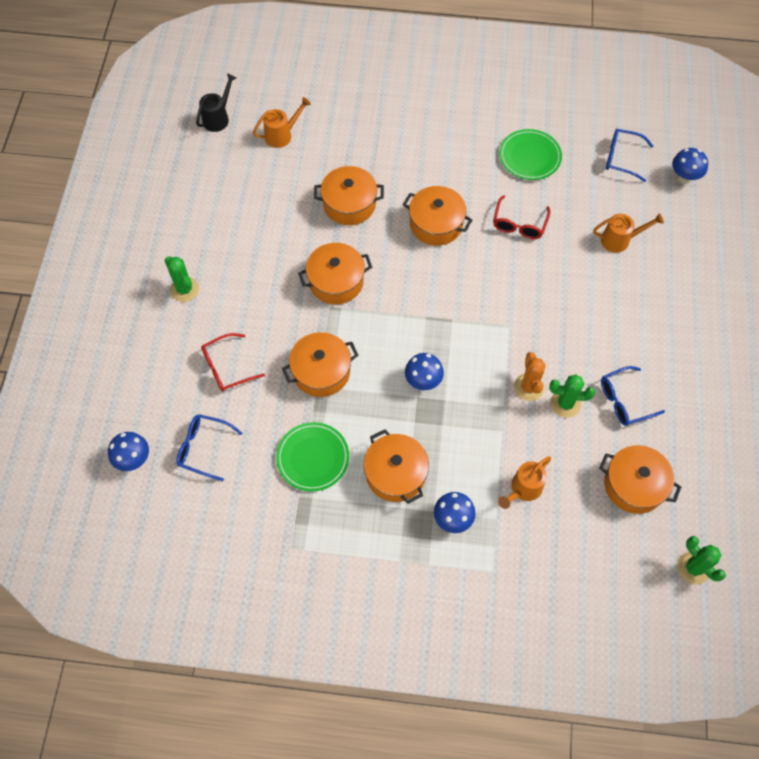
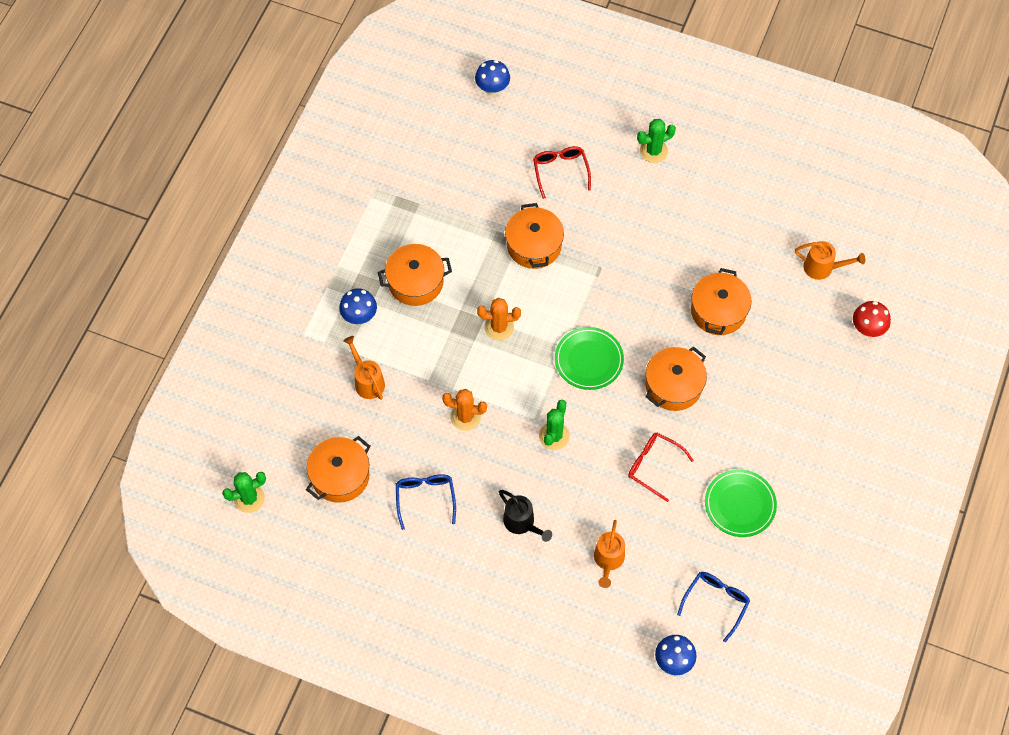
camera: 105 degrees right, 0 degrees up
blue glasses [176,414,242,481] -> none
black watering can [196,73,236,132] -> black watering can moved to [499,490,552,542]
orange watering can [253,97,311,148] -> orange watering can turned 60 degrees counterclockwise [795,241,865,280]
green plate [276,422,349,492] -> green plate moved to [555,327,624,390]
orange pot [298,243,372,304] -> none
blue mushroom [405,353,444,390] -> orange cactus [477,298,521,341]
green cactus [549,374,595,418] -> green cactus moved to [539,400,569,450]
none -> red mushroom [853,301,891,337]

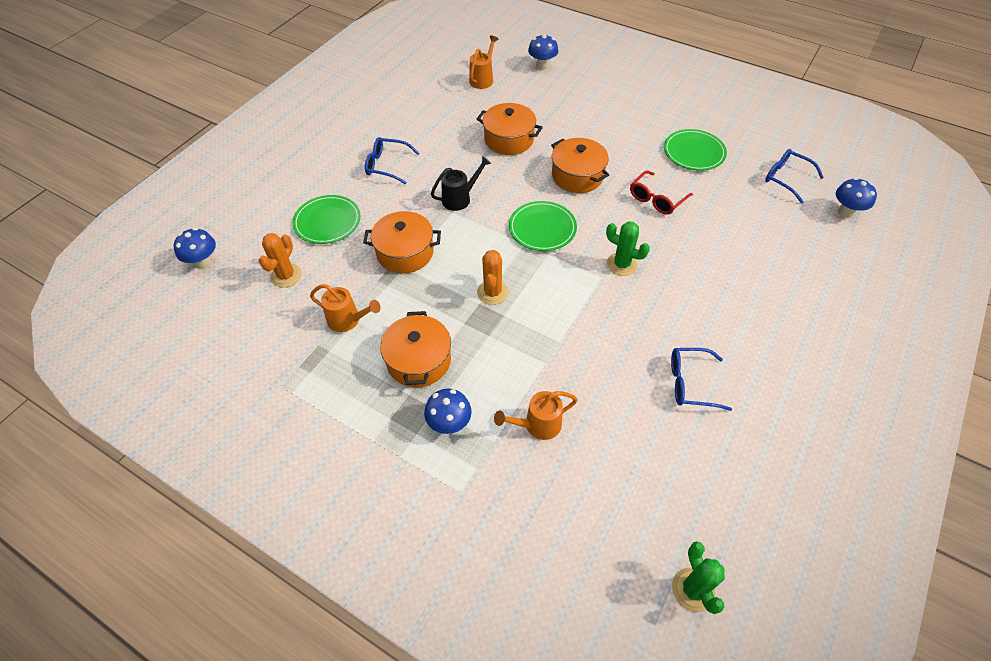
camera: 80 degrees left, 10 degrees down
orange pot [306,436,370,503] -> none
orange cactus [442,389,487,431] -> orange cactus moved to [259,233,302,288]
black watering can [499,490,552,542] -> black watering can moved to [431,156,491,211]
red glasses [533,146,591,199] -> green plate [292,195,361,244]
orange watering can [594,520,625,588] -> orange watering can moved to [310,284,381,332]
green cactus [637,119,676,163] -> none
red mushroom [853,301,891,337] -> blue mushroom [528,34,558,70]
none -> blue glasses [365,137,419,184]

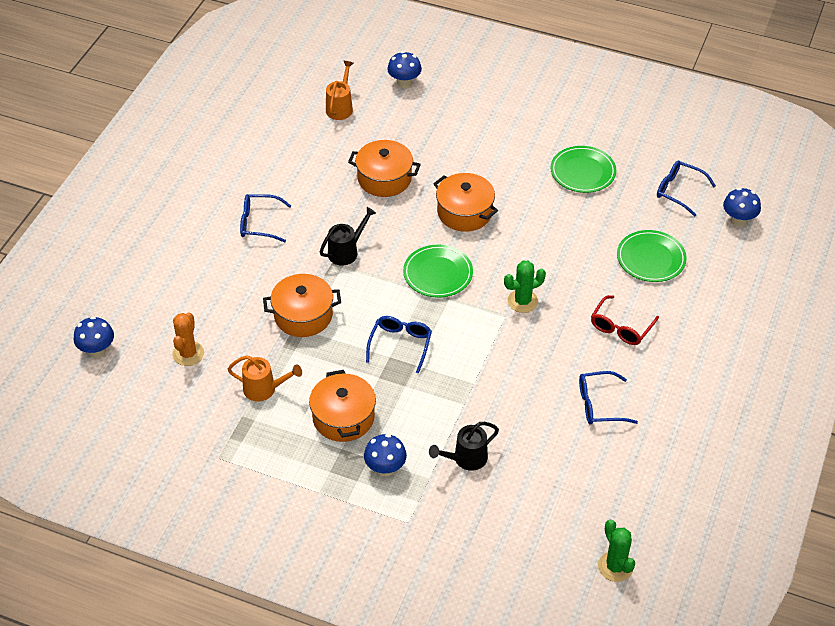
camera: 10 degrees left, 5 degrees down
green plate [292,195,361,244] -> green plate moved to [617,230,687,282]
orange cactus [477,250,509,305] -> blue glasses [366,316,432,374]
orange watering can [494,391,578,440] -> black watering can [429,422,499,471]
green cactus [606,221,650,276] -> green cactus turned 45 degrees counterclockwise [504,261,546,313]
red glasses [630,170,693,215] -> red glasses moved to [591,295,659,345]

